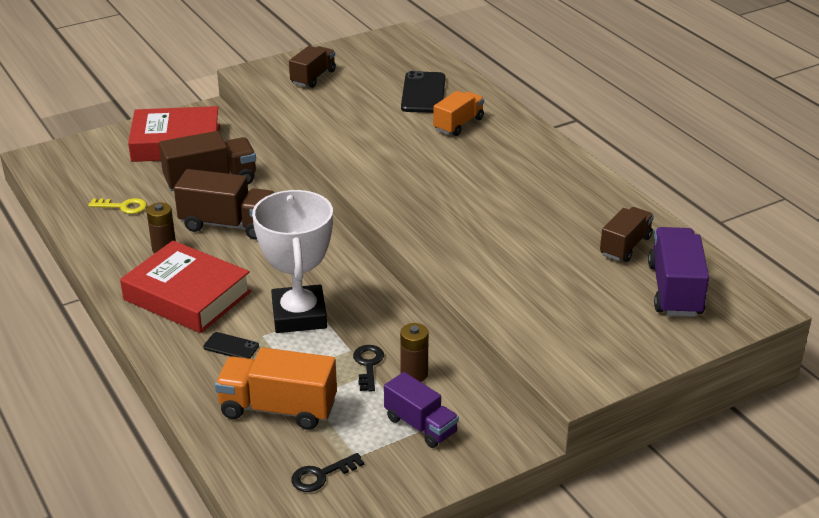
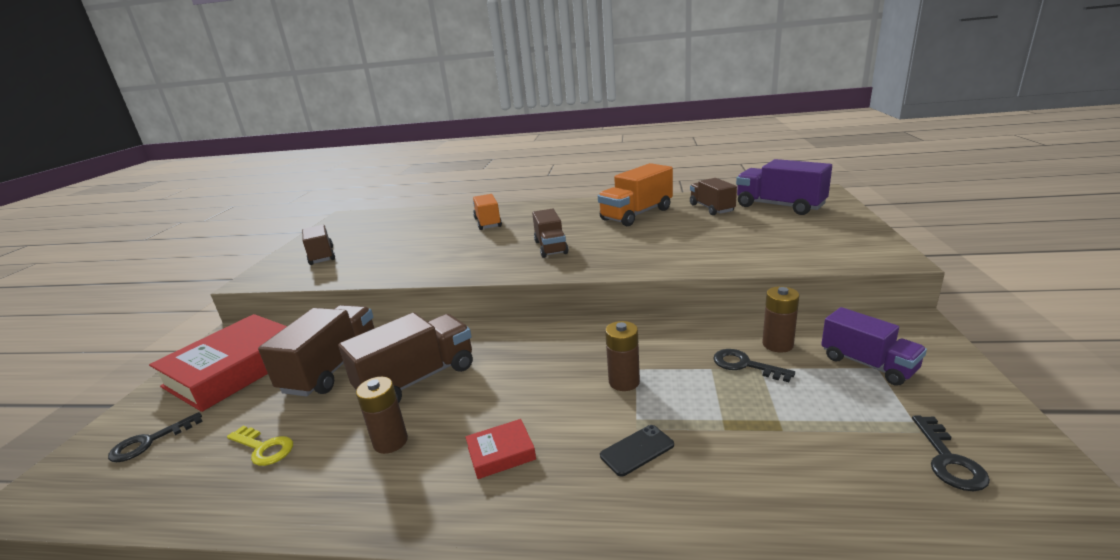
camera: 50 degrees left, 10 degrees down
yellow key [88,198,147,214] -> yellow key turned 75 degrees clockwise [227,426,293,466]
red book [120,241,251,333] -> red book [465,419,536,479], size x0.42
orange truck [215,347,337,430] -> orange truck moved to [598,163,673,226]
white trophy [252,190,333,333] -> brown battery [605,321,640,391]
purple truck [384,372,459,448] -> purple truck turned 60 degrees clockwise [821,307,927,386]
black phone [401,71,445,113] -> none
none -> black key [108,412,203,462]
none -> brown truck [532,209,569,258]

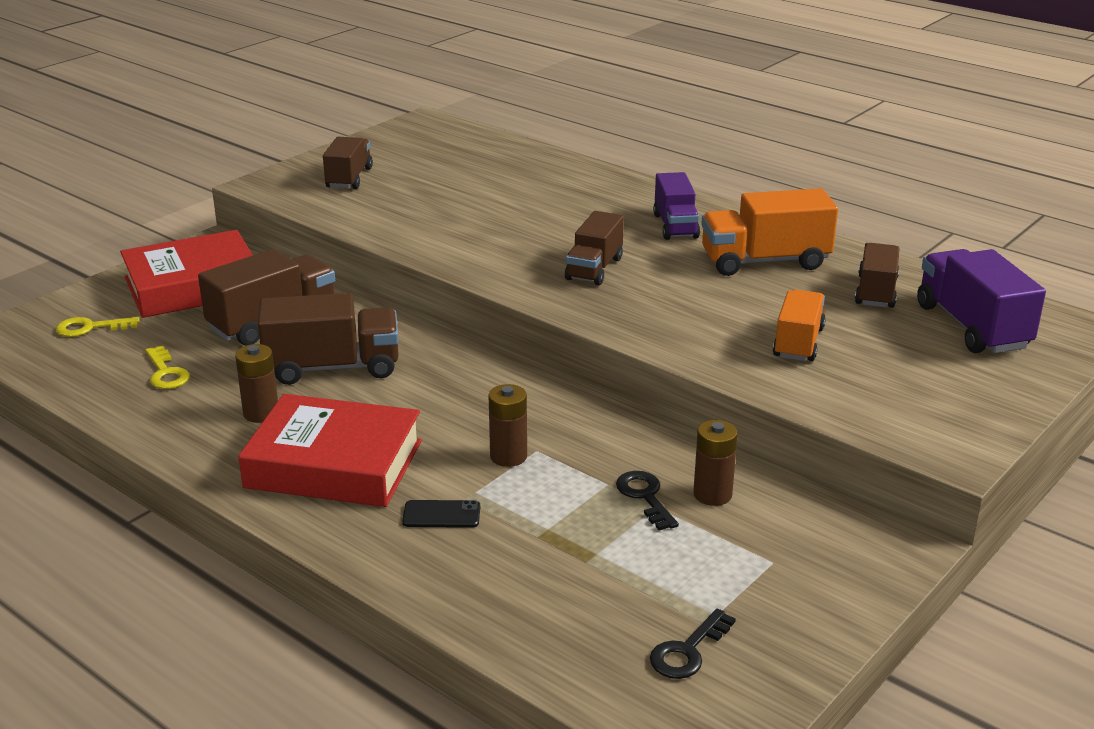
camera: 30 degrees right, 5 degrees up
black key [108,412,203,462] -> yellow key [56,317,140,337]
red book [465,419,536,479] -> red book [238,394,422,507], size x2.39
orange truck [473,194,502,230] -> orange truck moved to [773,290,826,361]
purple truck [821,307,927,386] -> purple truck moved to [653,172,700,240]

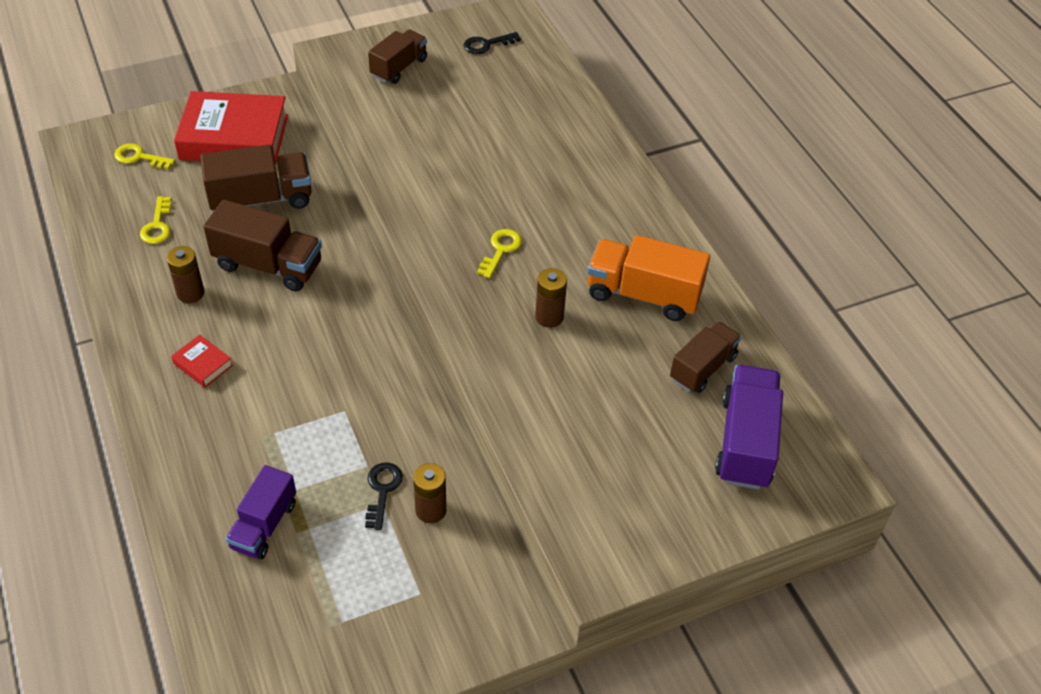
camera: 25 degrees right, 20 degrees up
red book [238,394,422,507] -> red book [171,335,233,388], size x0.42
black phone [402,500,480,528] -> none
brown battery [489,384,527,467] -> brown battery moved to [535,268,567,328]
brown truck [565,211,624,285] -> yellow key [477,229,522,278]
black key [650,609,736,679] -> black key moved to [464,32,521,54]
purple truck [653,172,700,240] -> purple truck moved to [226,465,296,559]
orange truck [773,290,826,361] -> none

